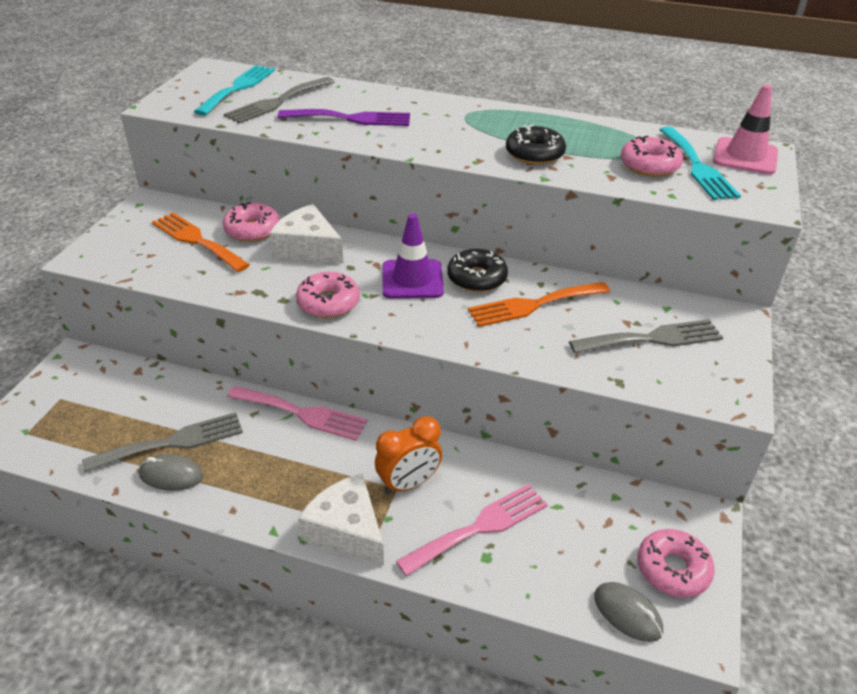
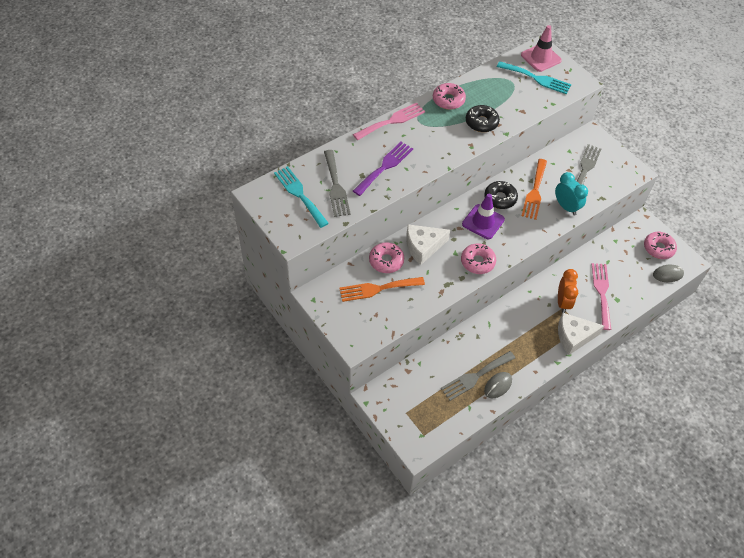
camera: 55 degrees left, 15 degrees up
grey fork [82,412,243,472] -> grey fork turned 135 degrees counterclockwise [441,351,515,401]
pink fork [227,386,368,440] -> pink fork moved to [353,102,425,140]
pink donut [620,135,683,177] -> pink donut moved to [433,83,466,110]
none -> turquoise clock [555,172,588,216]

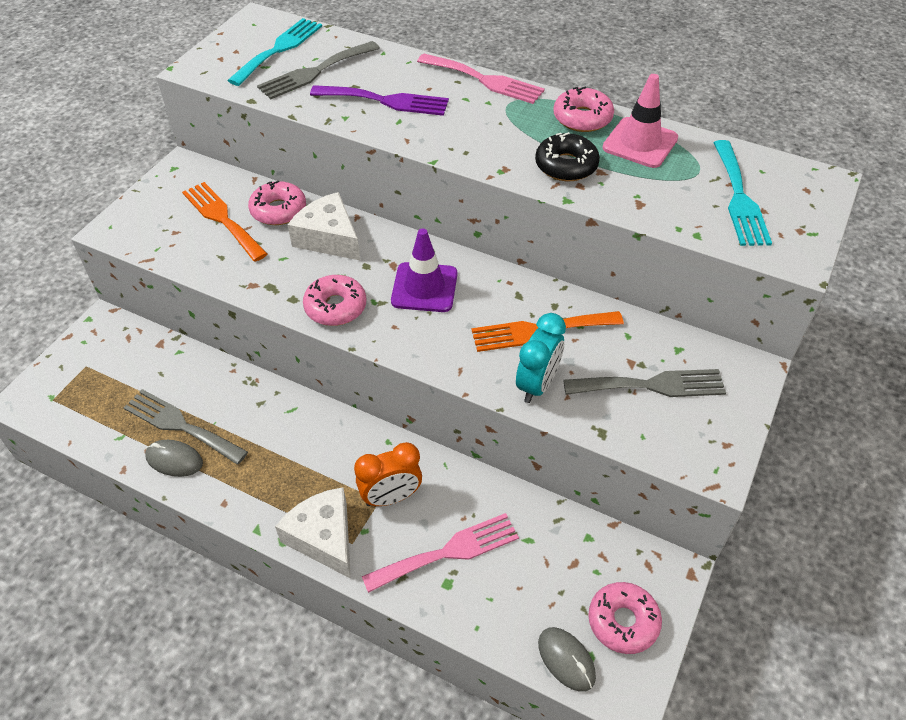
camera: 65 degrees right, 5 degrees down
black donut [484,181,518,209] -> none
pink traffic cone [521,25,562,72] -> pink traffic cone moved to [602,74,678,168]

